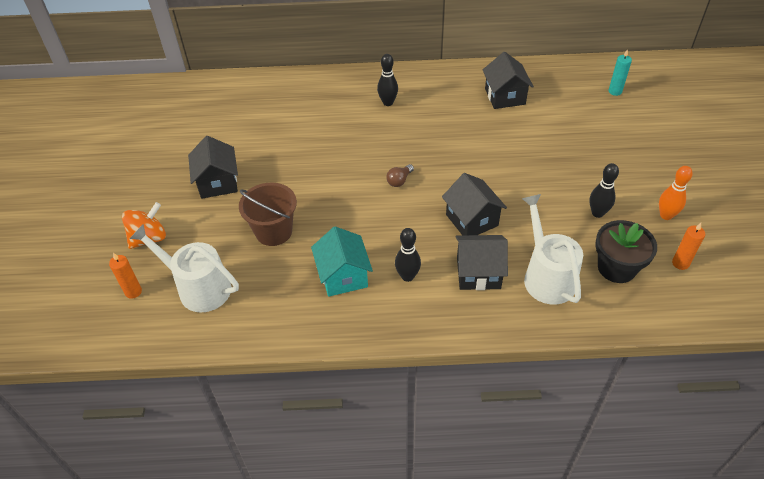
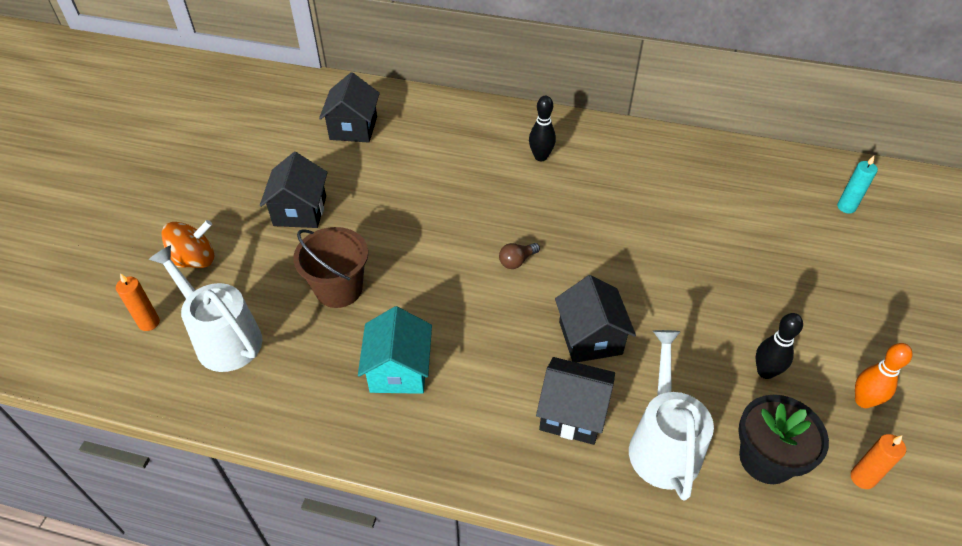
camera: 15 degrees right, 0 degrees up
black bowling pin [395,228,421,282] -> none
black house [483,52,534,109] -> black house moved to [319,72,380,143]

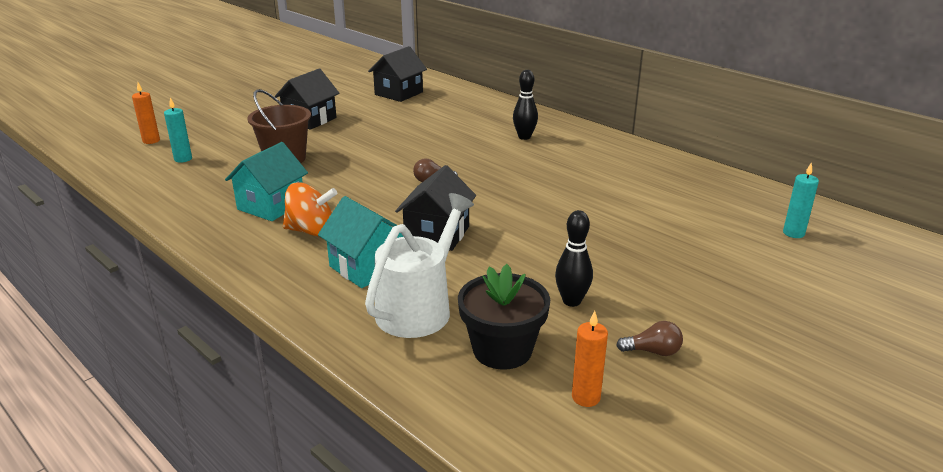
camera: 30 degrees right, 20 degrees down
white watering can [149,245,263,372] -> turquoise candle [164,97,192,163]
orange spinning top [161,220,214,268] -> orange spinning top moved to [283,182,338,236]
black house [536,357,615,445] -> turquoise house [318,196,404,288]
orange bowling pin [855,343,913,408] -> brown light bulb [616,321,683,356]

